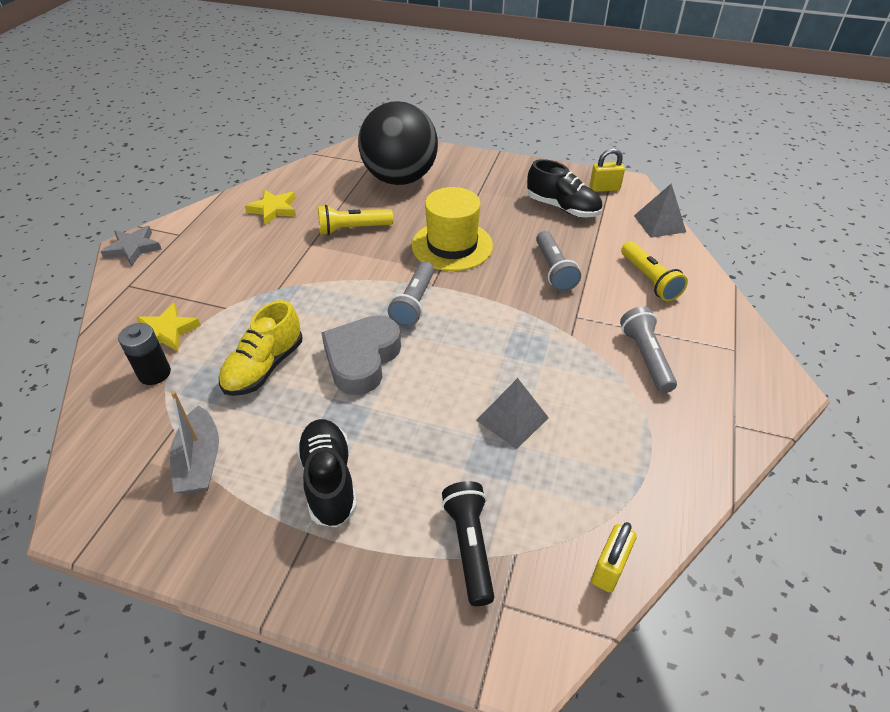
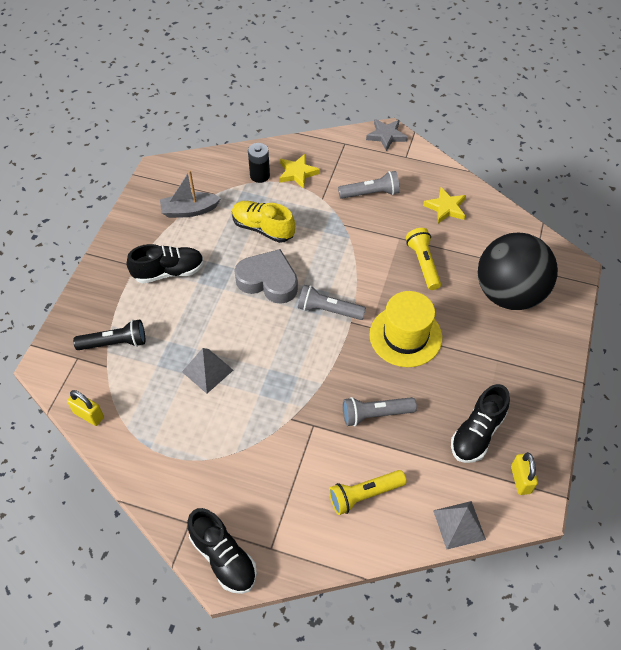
camera: 90 degrees right, 10 degrees up
grey flashlight [620,307,677,393] -> grey flashlight moved to [338,171,400,199]
none -> black shoe [187,508,257,594]

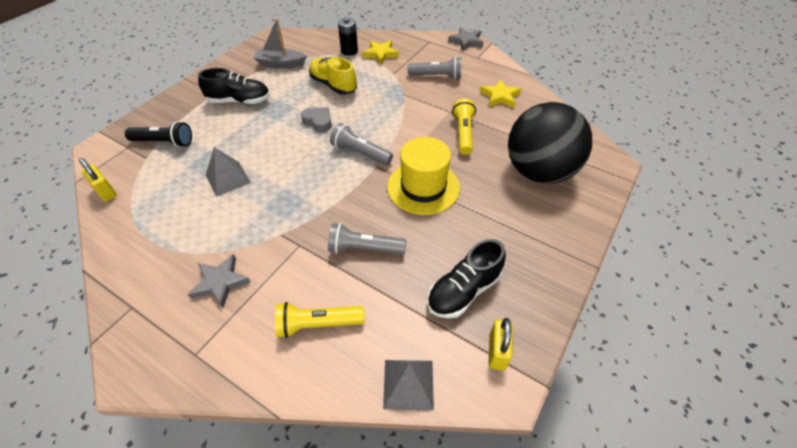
camera: 15 degrees right, 5 degrees down
black shoe [187,508,257,594] -> none
grey heart [234,249,298,304] -> grey heart [301,107,332,132], size x0.57
none -> grey star [188,254,251,308]

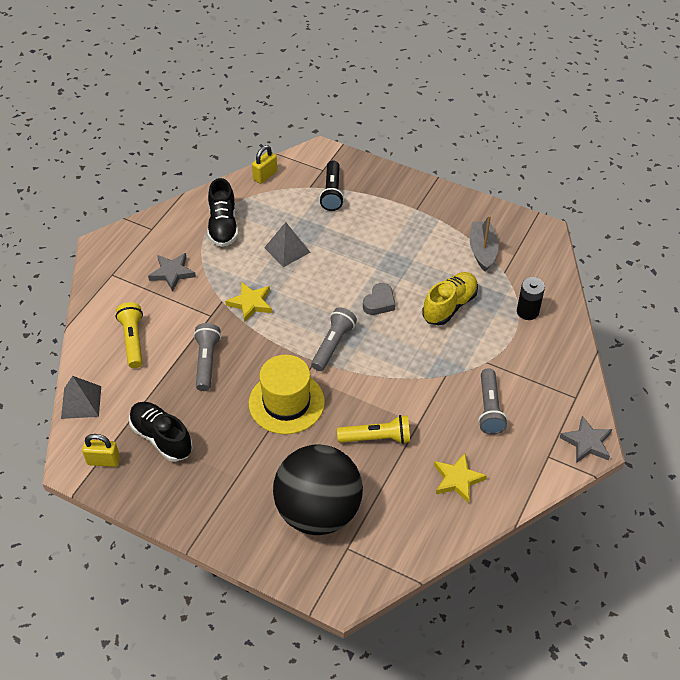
camera: 85 degrees right, 0 degrees up
black shoe [198,68,270,104] -> black shoe moved to [208,178,238,247]
yellow star [362,40,399,64] -> yellow star moved to [225,282,272,322]

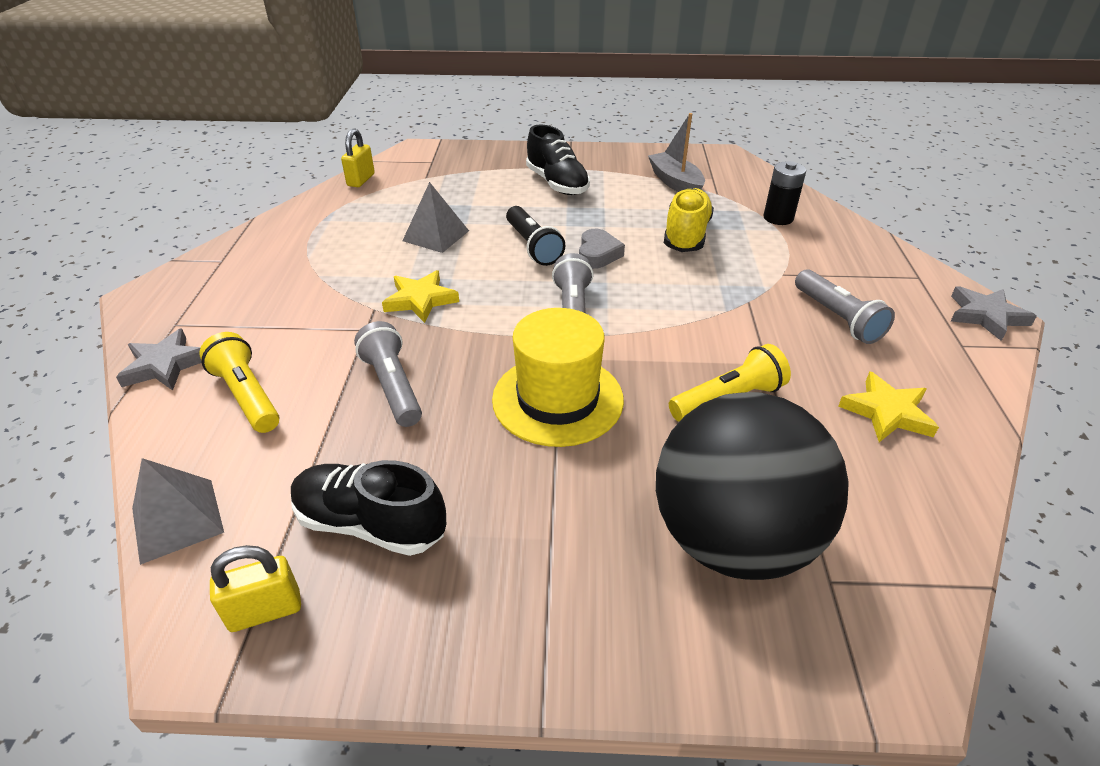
camera: 25 degrees left, 10 degrees down
grey star [148,253,196,292] -> grey star moved to [116,328,202,391]
black shoe [208,178,238,247] -> black shoe moved to [526,124,590,195]
black flashlight [319,160,344,211] -> black flashlight moved to [506,206,565,266]

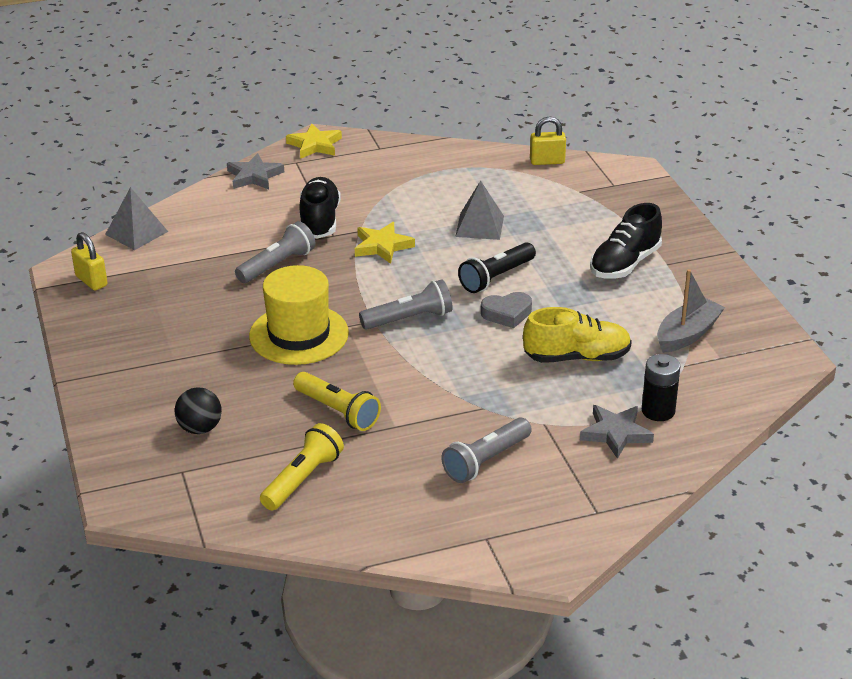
camera: 70 degrees right, 5 degrees down
yellow flashlight [199,332,279,433] -> yellow flashlight moved to [260,423,344,510]
black shoe [291,460,446,556] -> black shoe moved to [299,177,341,239]
black ball [656,392,849,580] -> black ball [174,387,222,434], size x0.41
yellow star [838,372,939,442] -> yellow star moved to [286,124,342,159]
grey star [951,286,1037,341] -> grey star moved to [580,405,654,459]

